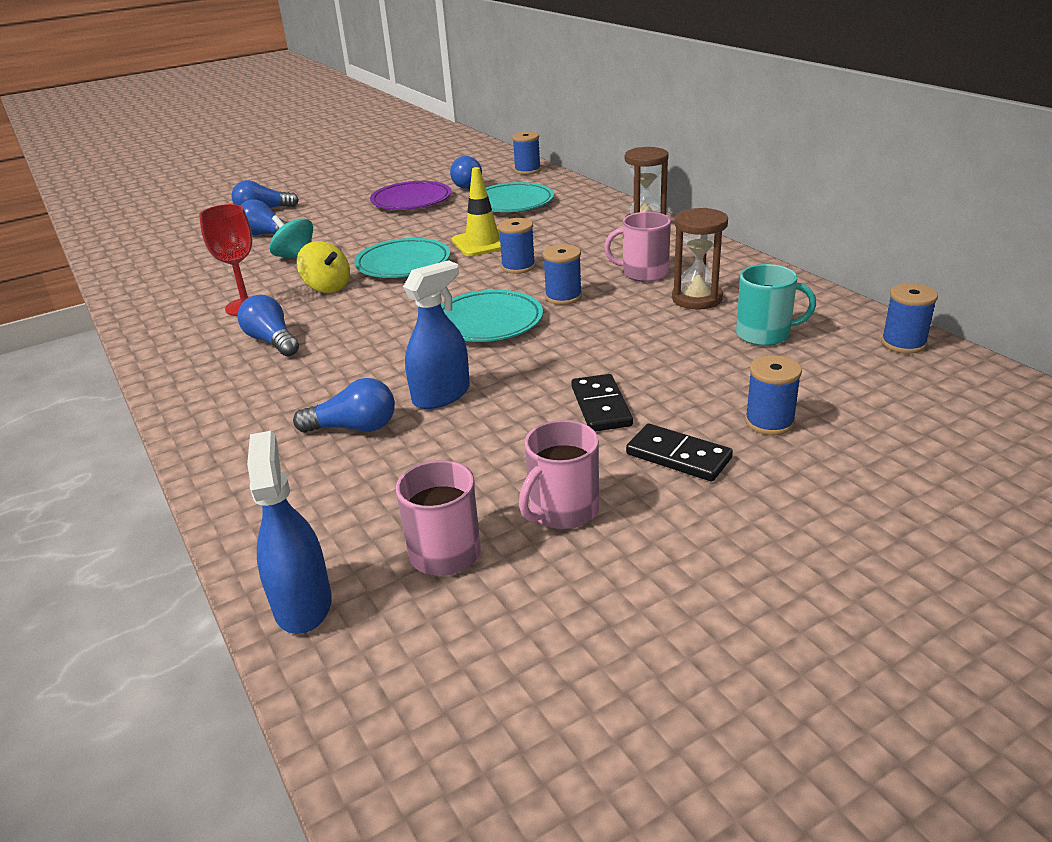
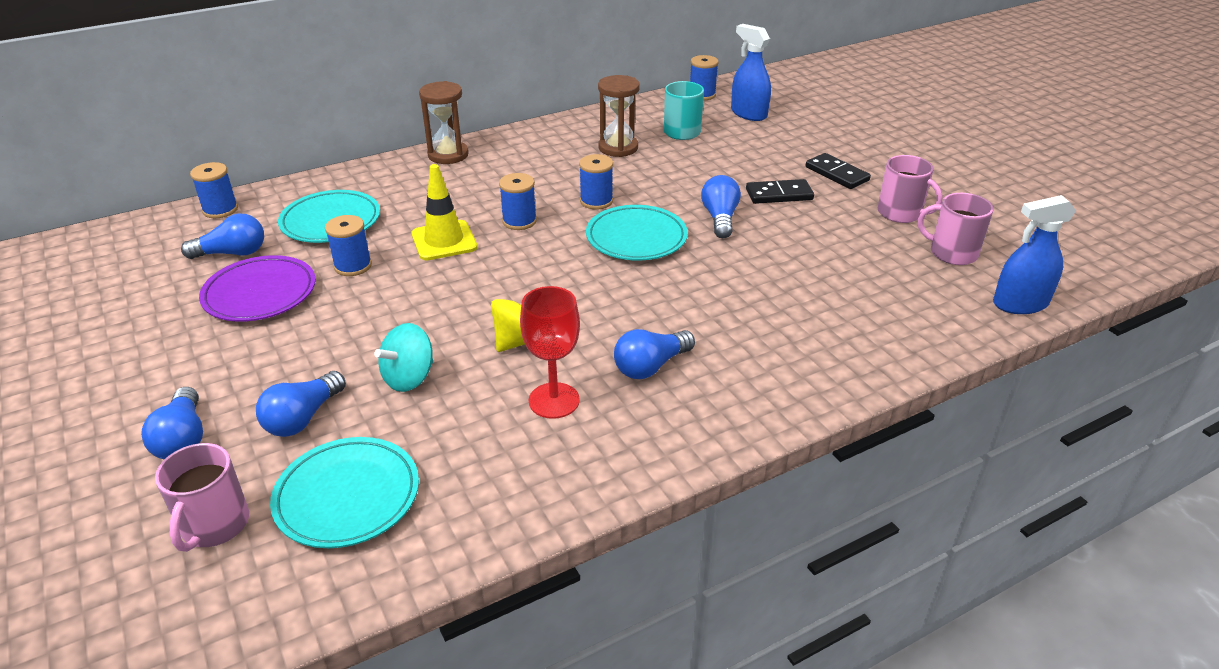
camera: 90 degrees left, 5 degrees up
blue light bulb [293,378,395,432] -> blue light bulb moved to [701,175,741,238]
turquoise plate [354,238,450,278] -> turquoise plate moved to [270,437,419,548]
blue spray bottle [403,260,470,409] -> blue spray bottle moved to [731,24,771,121]
pink mug [604,212,671,282] -> pink mug moved to [155,443,249,552]
black domino [626,424,733,481] -> black domino turned 75 degrees counterclockwise [805,153,871,189]
blue spool [745,355,802,435] -> blue spool moved to [325,215,372,276]

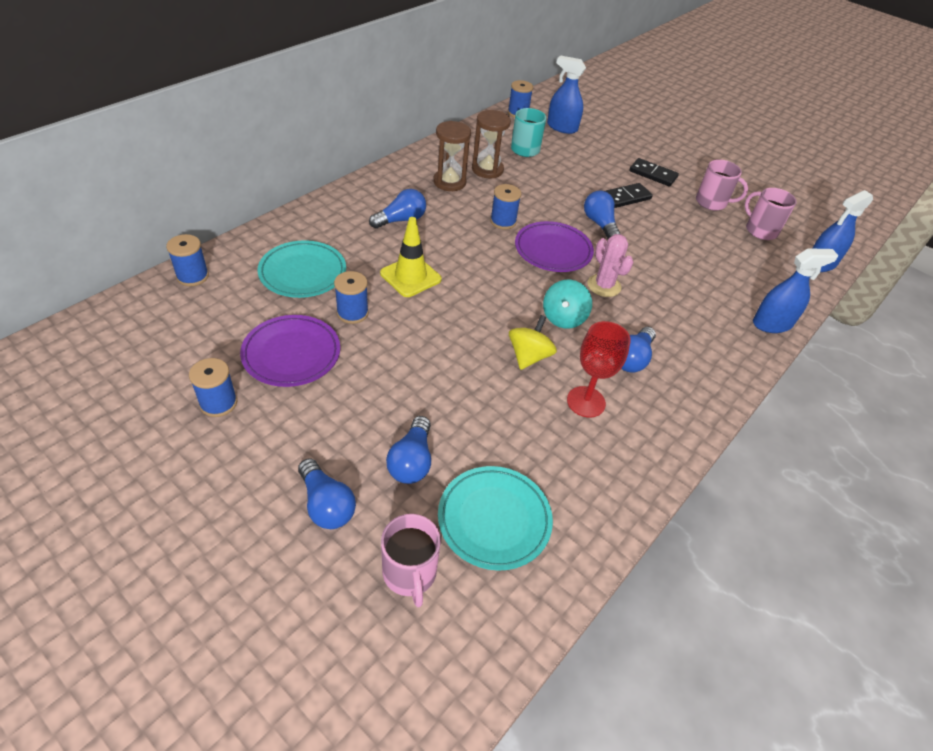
camera: 25 degrees left, 10 degrees up
blue light bulb [181,214,264,259] -> blue light bulb moved to [369,189,426,229]
turquoise spinning top [374,323,433,392] -> turquoise spinning top moved to [543,280,592,329]
brown hourglass [419,81,469,164] -> brown hourglass moved to [433,121,471,191]
blue spool [499,173,537,230] -> blue spool moved to [189,358,237,417]
turquoise plate [586,205,688,260] -> purple plate [515,221,594,272]
pink mug [918,193,994,265] -> pink mug turned 45 degrees clockwise [745,188,797,240]
none -> pink cactus [587,234,633,297]
none -> blue spray bottle [753,248,838,333]

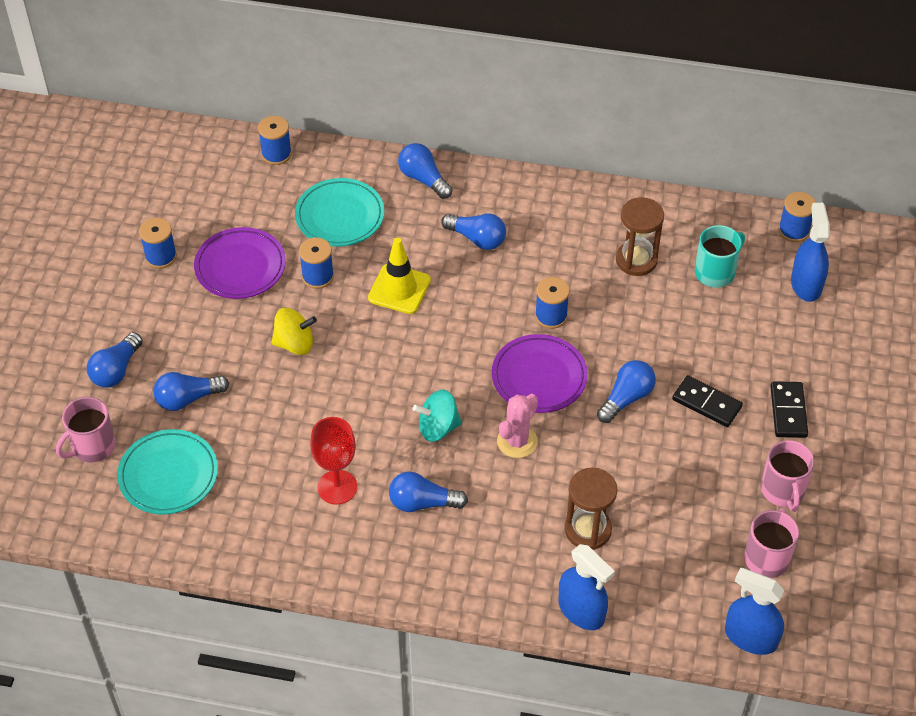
camera: 65 degrees right, 5 degrees up
brown hourglass [433,121,471,191] -> brown hourglass moved to [565,468,617,550]
yellow spinning top [509,315,557,370] -> yellow spinning top moved to [271,308,317,355]
none -> blue light bulb [398,143,452,199]

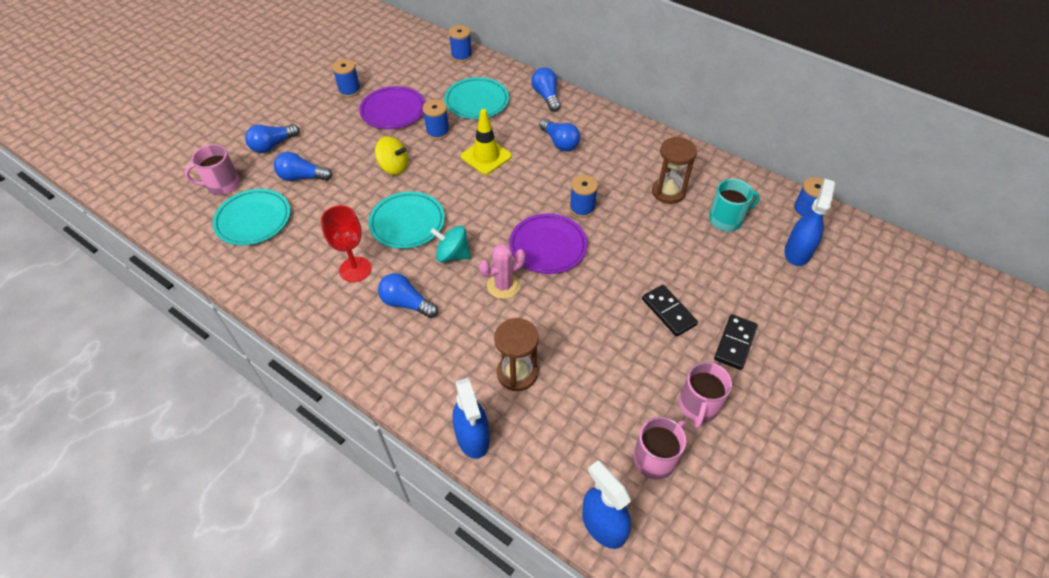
camera: 25 degrees right, 0 degrees up
blue light bulb [597,360,656,423] -> none
none -> turquoise plate [368,191,445,249]

